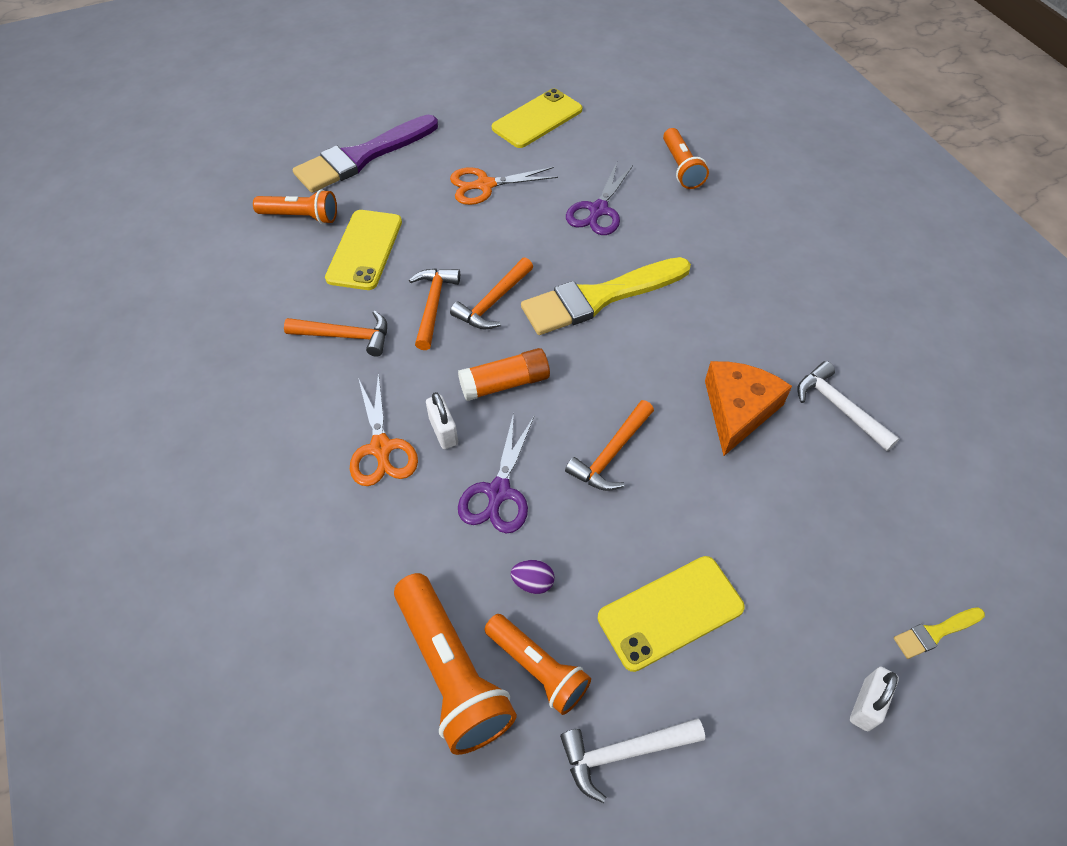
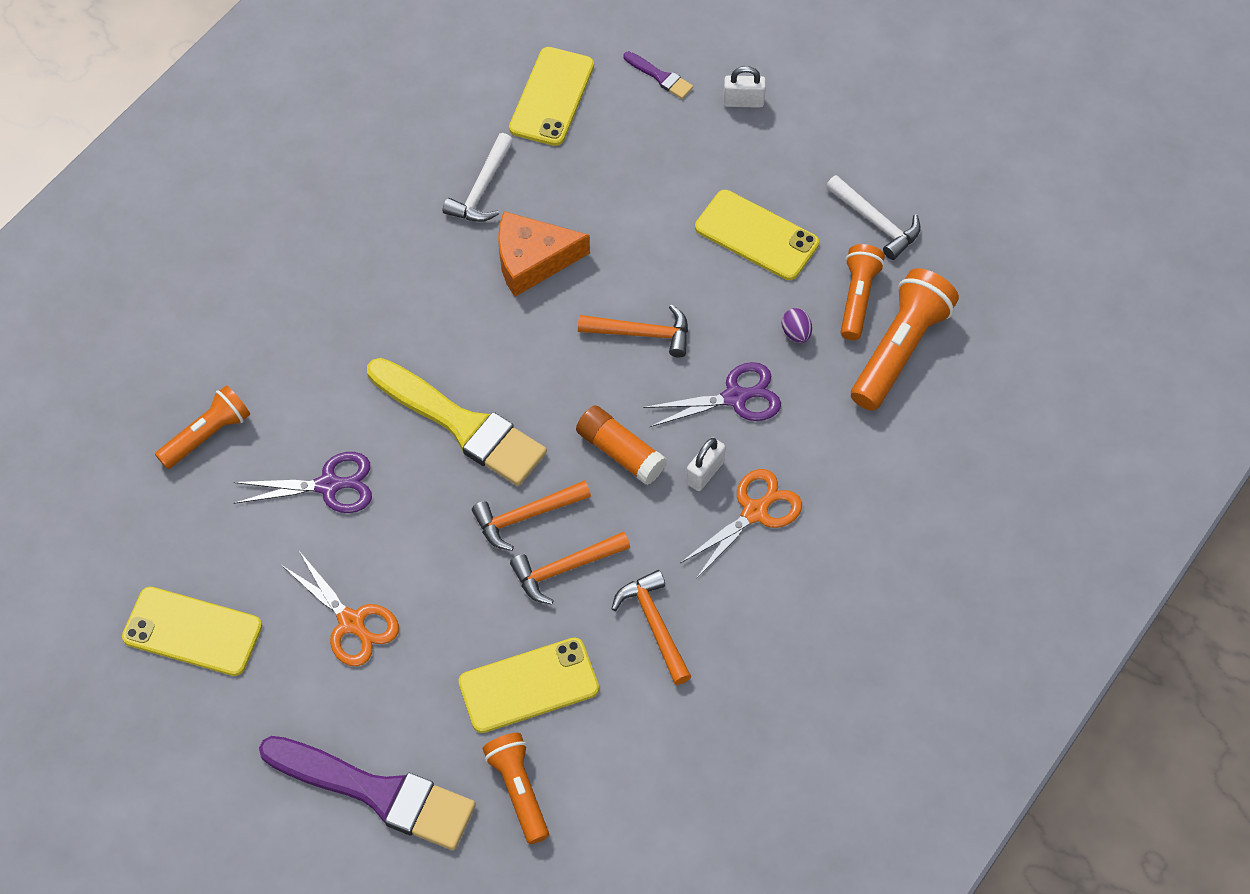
camera: 120 degrees left, 5 degrees up
orange hammer [450,257,533,329] -> orange hammer turned 150 degrees clockwise [472,480,591,551]
yellow brush [894,607,985,659] -> purple brush [624,51,693,99]
none -> yellow phone [509,47,594,146]

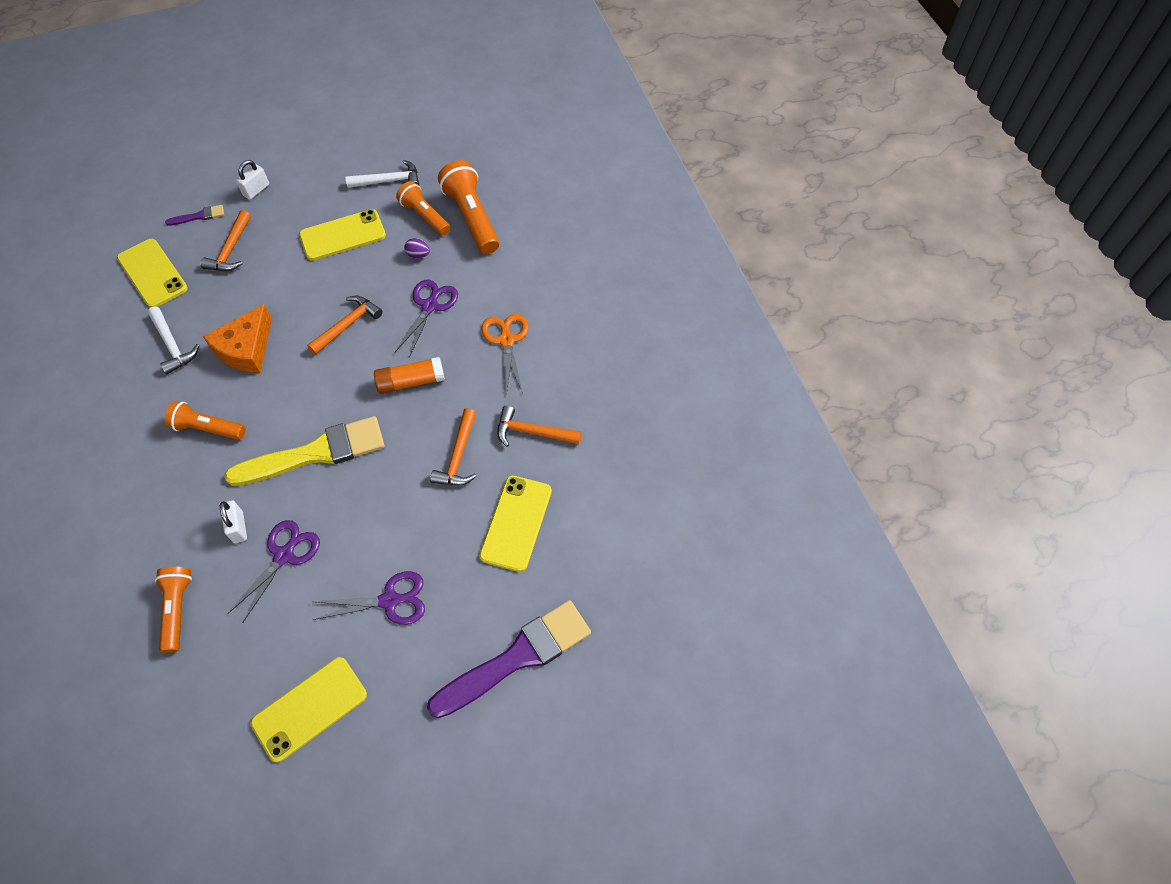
camera: 55 degrees left, 0 degrees up
orange scissors [281,551,399,666] -> purple scissors [313,571,425,625]
orange hammer [472,480,591,551] -> orange hammer moved to [201,210,251,271]
orange flashlight [483,733,549,844] -> orange flashlight moved to [165,401,245,440]
white padlock [686,438,726,491] -> white padlock moved to [220,500,247,543]

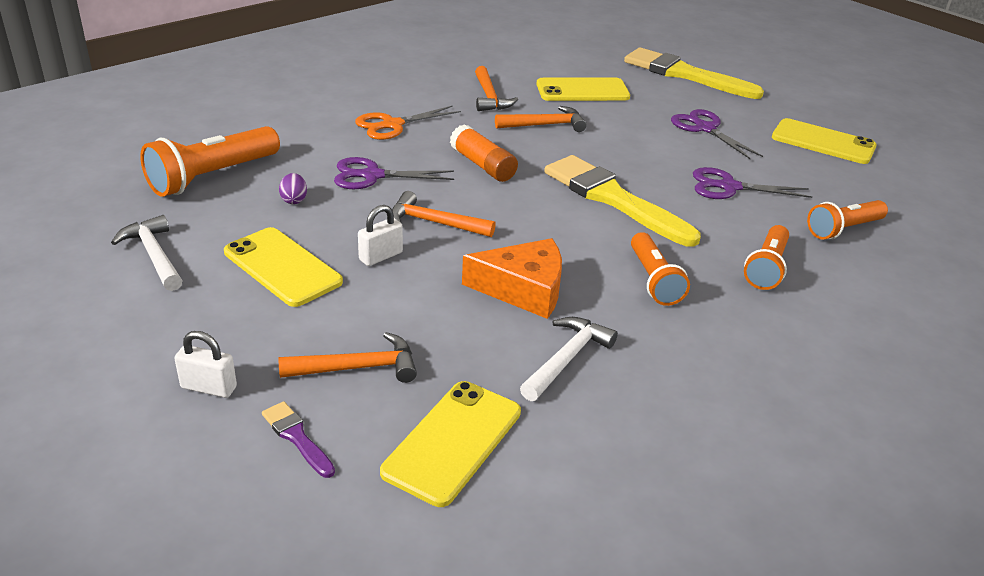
camera: 115 degrees left, 25 degrees down
white padlock [220,500,247,543] -> white padlock moved to [358,205,403,266]
orange flashlight [396,181,450,235] -> orange flashlight moved to [744,225,789,290]
purple brush [427,600,591,718] -> yellow brush [624,47,764,99]

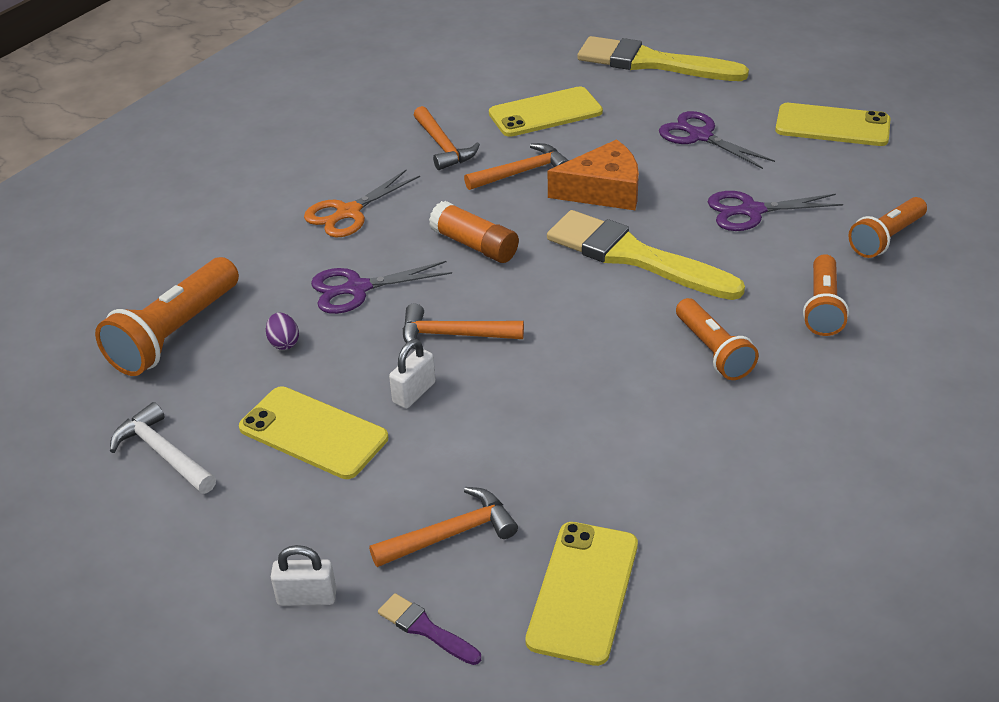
camera: 10 degrees left, 5 degrees up
orange cheese [462,238,562,319] -> orange cheese moved to [548,139,639,210]
white hammer [520,317,618,401] -> none

